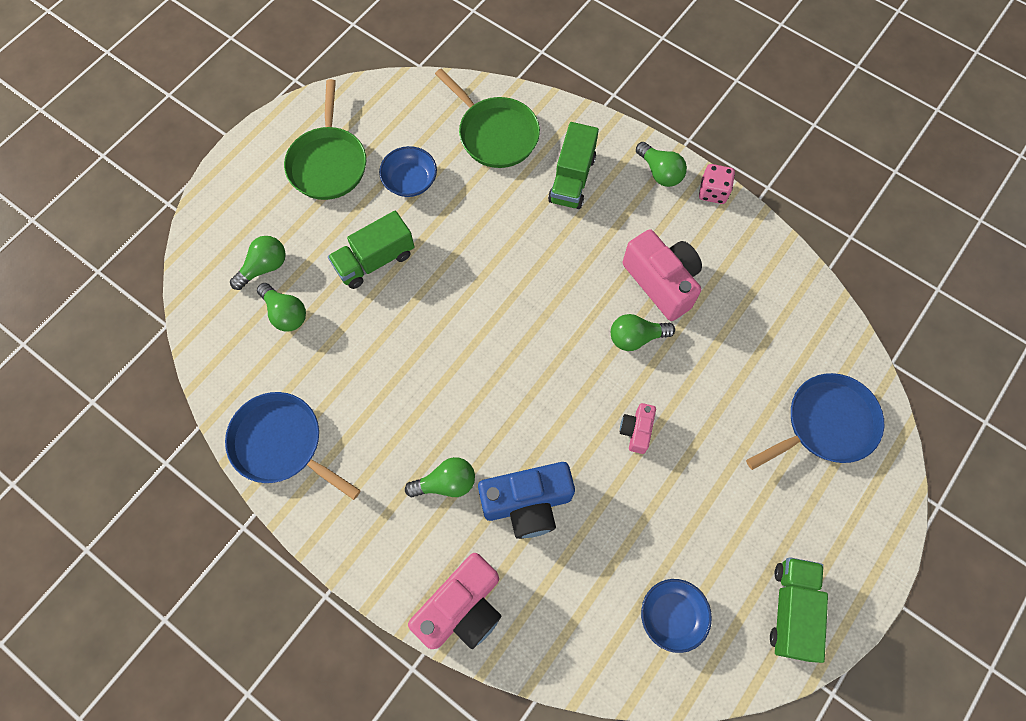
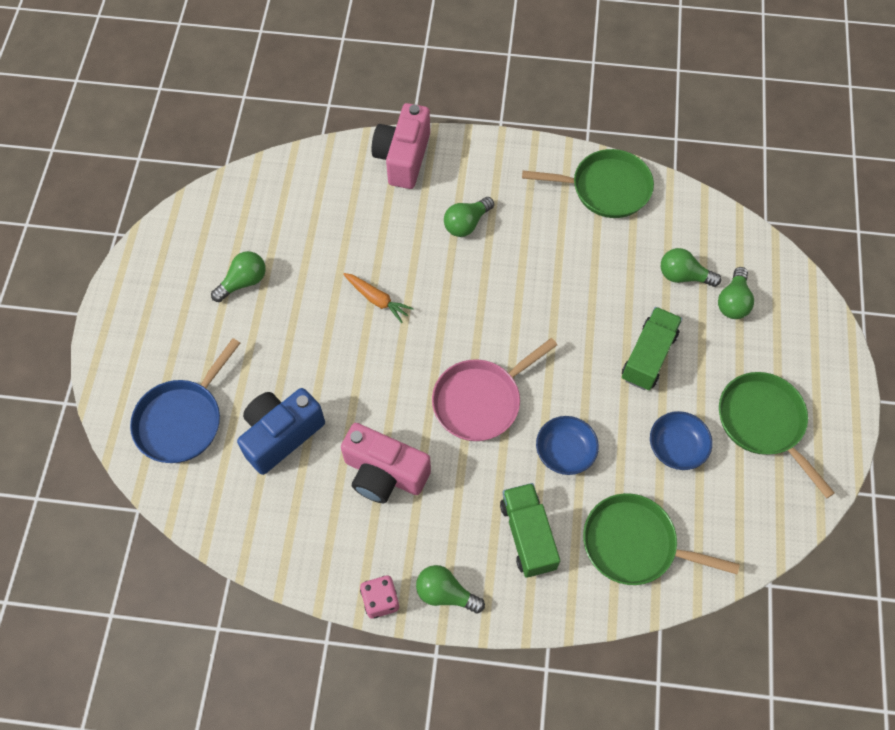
camera: 150 degrees right, 5 degrees down
blue pan [225,392,361,500] -> green pan [522,149,654,218]
blue camera [478,462,575,539] -> blue camera moved to [237,388,325,475]
green light bulb [611,314,675,351] -> green light bulb moved to [211,251,266,302]
pink camera [620,403,656,454] -> none
blue bowl [641,579,712,653] -> blue bowl moved to [536,416,599,475]
green truck [770,557,828,663] -> none
none -> orange carrot [343,273,414,323]
none -> pink pan [432,338,557,441]

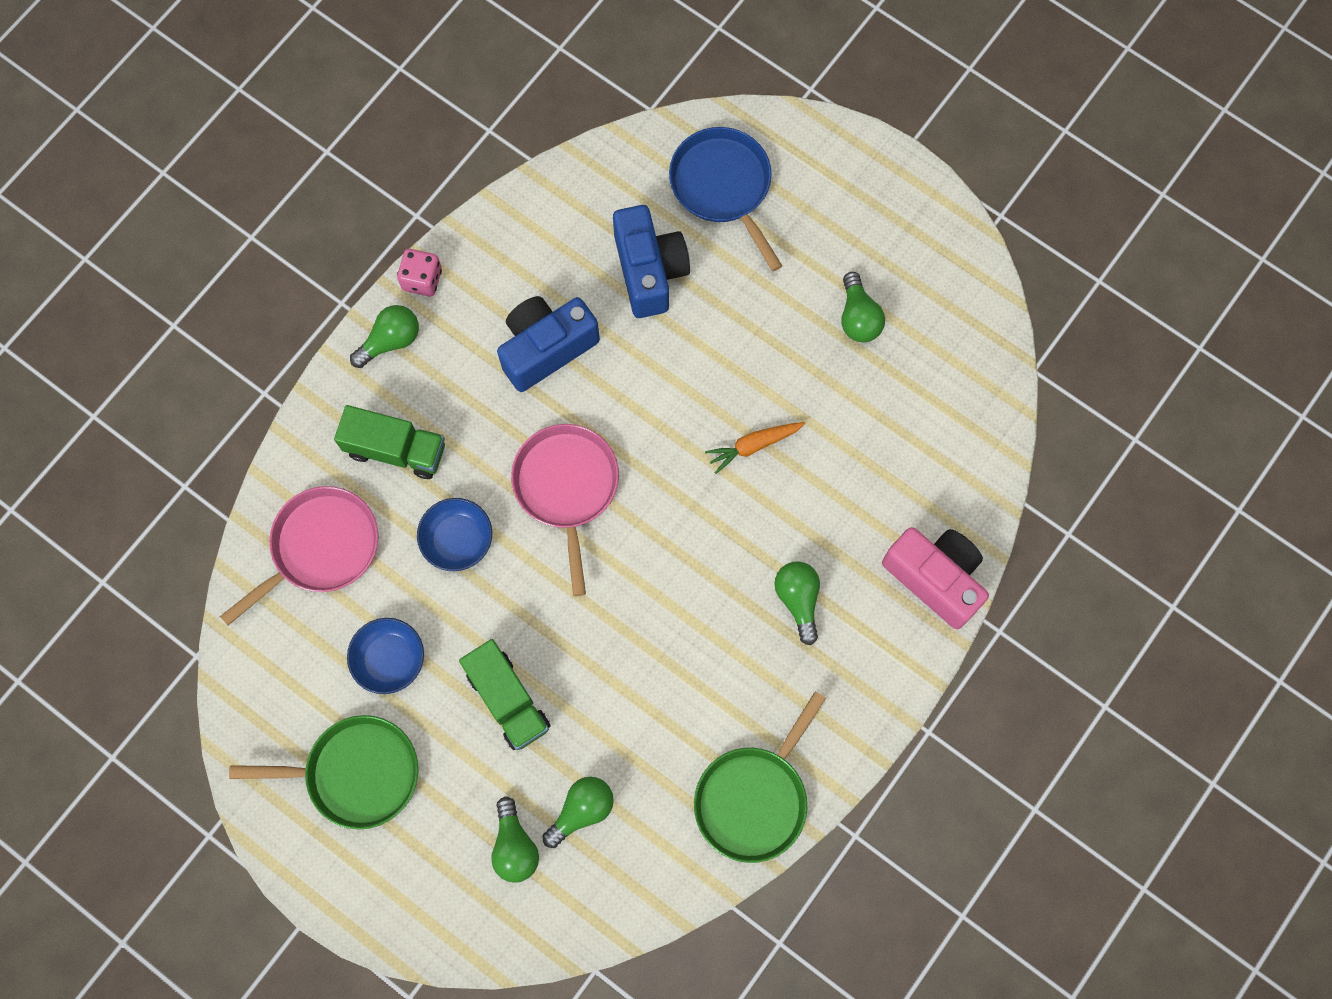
camera: 120 degrees right, 10 degrees up
pink camera [341,423,431,503] -> blue camera [497,296,600,392]
green pan [583,493,740,585] -> pink pan [220,486,378,626]
green light bulb [718,267,754,319] -> green light bulb turned 150 degrees counterclockwise [491,797,539,883]

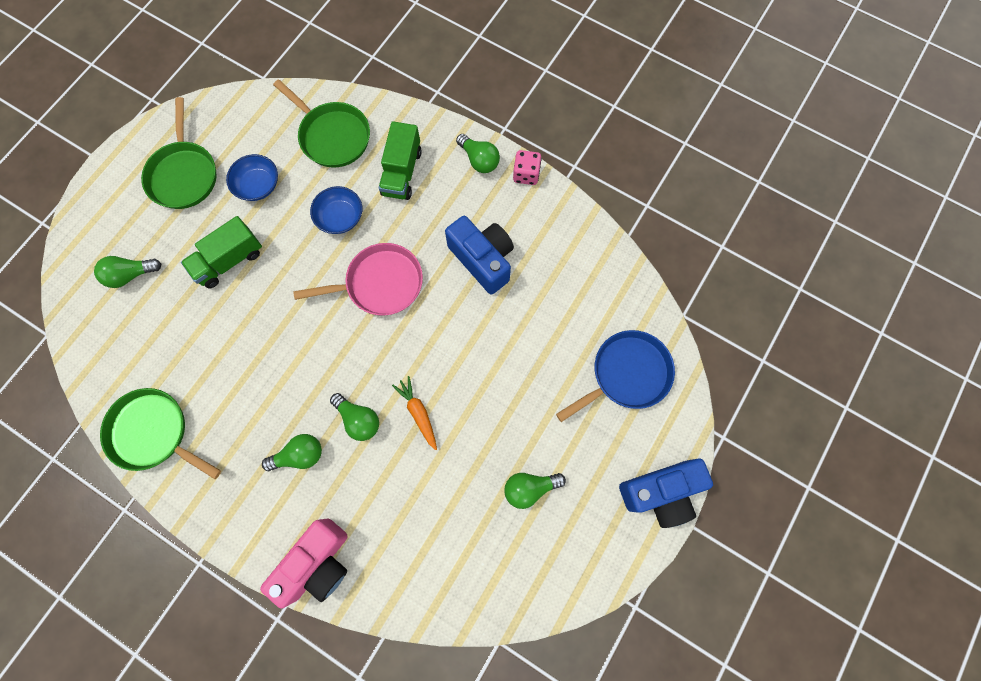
camera: 85 degrees right, 0 degrees up
pink pan [220,486,378,626] -> green pan [273,79,370,168]
green light bulb [542,777,614,848] -> green light bulb moved to [330,393,379,441]
blue camera [613,205,690,318] -> blue camera moved to [619,459,713,528]

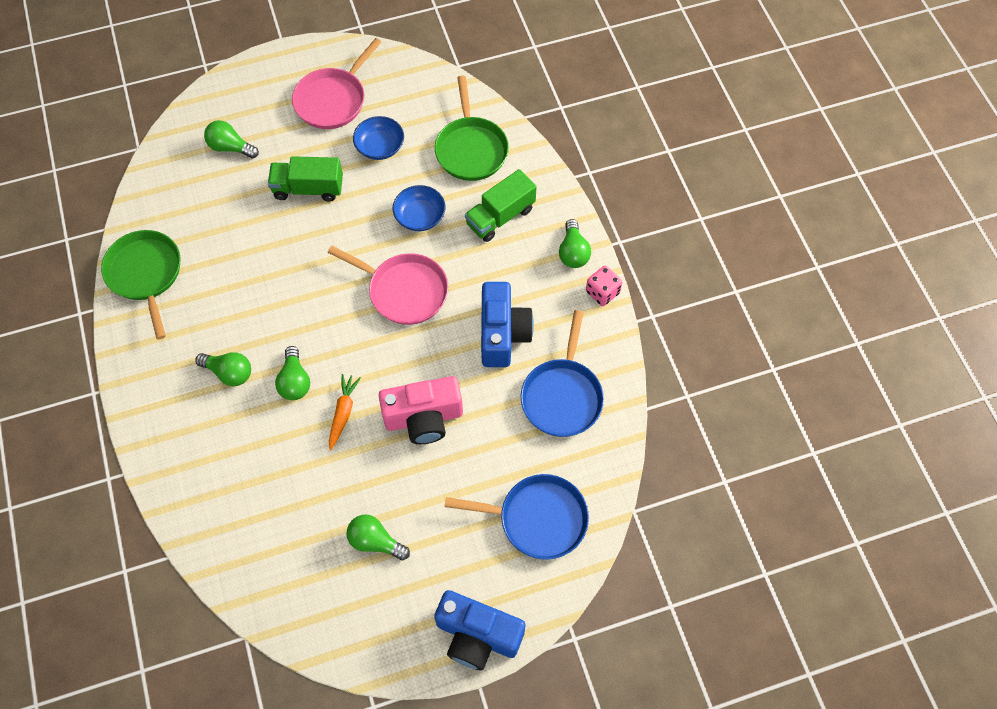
camera: 40 degrees right, 10 degrees down
green pan [141,97,217,209] -> pink pan [292,38,381,129]
pink camera [260,519,347,608] -> pink camera moved to [379,376,463,444]
none -> blue pan [521,310,604,437]

